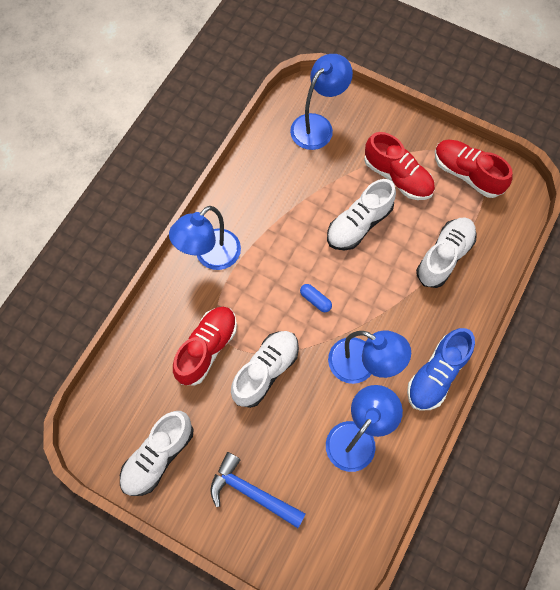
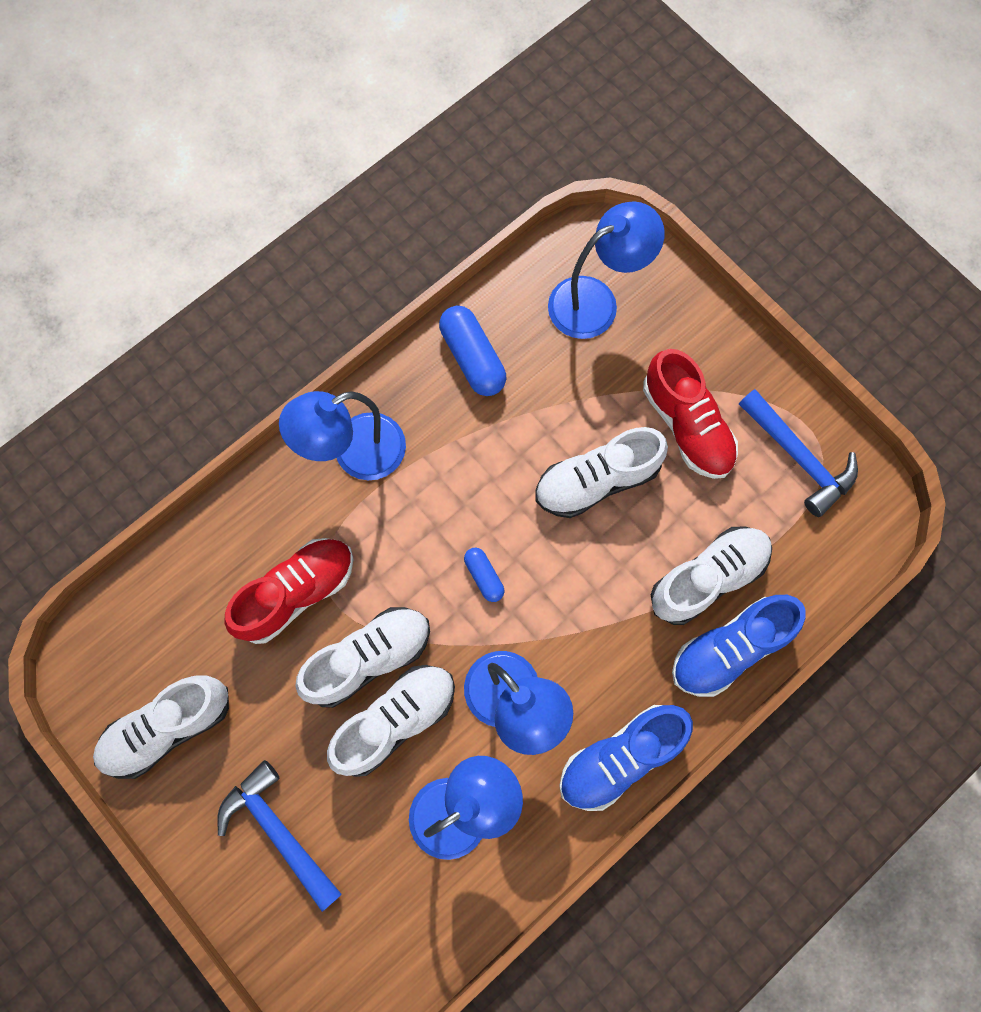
camera: 20 degrees right, 5 degrees up
red shoe [435,140,513,198] -> blue hammer [739,389,858,517]
none -> white shoe [327,665,455,777]
none -> blue capsule [439,306,506,396]
none -> blue shoe [672,595,806,697]

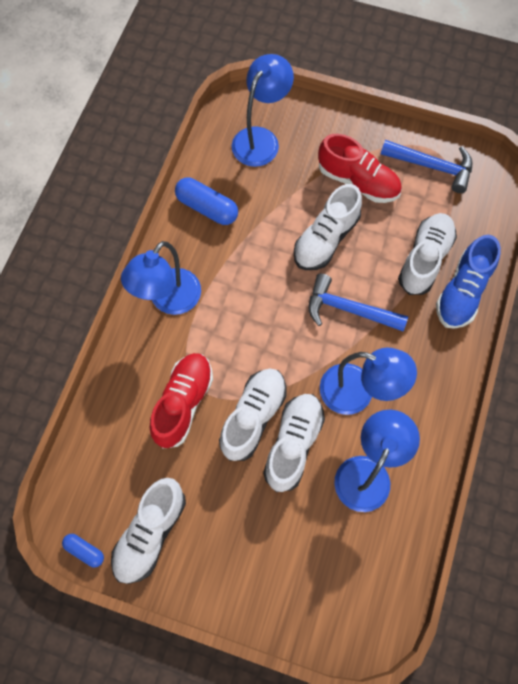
camera: 30 degrees left, 5 degrees down
blue hammer [217,760,342,912] -> blue hammer moved to [308,274,408,331]
blue capsule [464,548,504,602] -> blue capsule moved to [62,534,104,568]
blue shoe [559,705,693,811] -> none

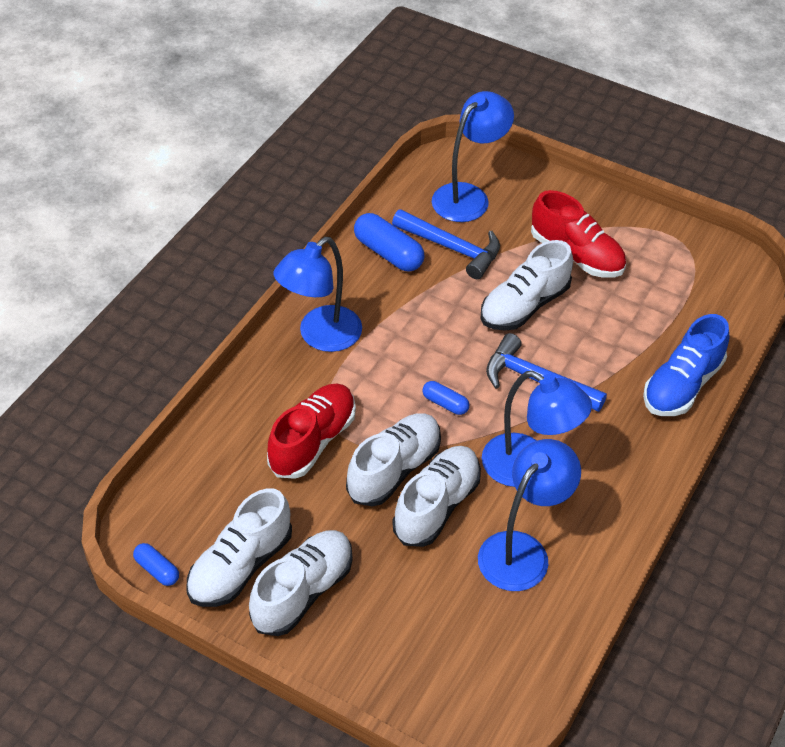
camera: 10 degrees right, 20 degrees down
blue hammer [381,140,472,193] -> blue hammer moved to [392,209,500,279]
white shoe [398,213,457,295] -> white shoe moved to [249,530,352,636]
none -> blue capsule [422,381,469,415]

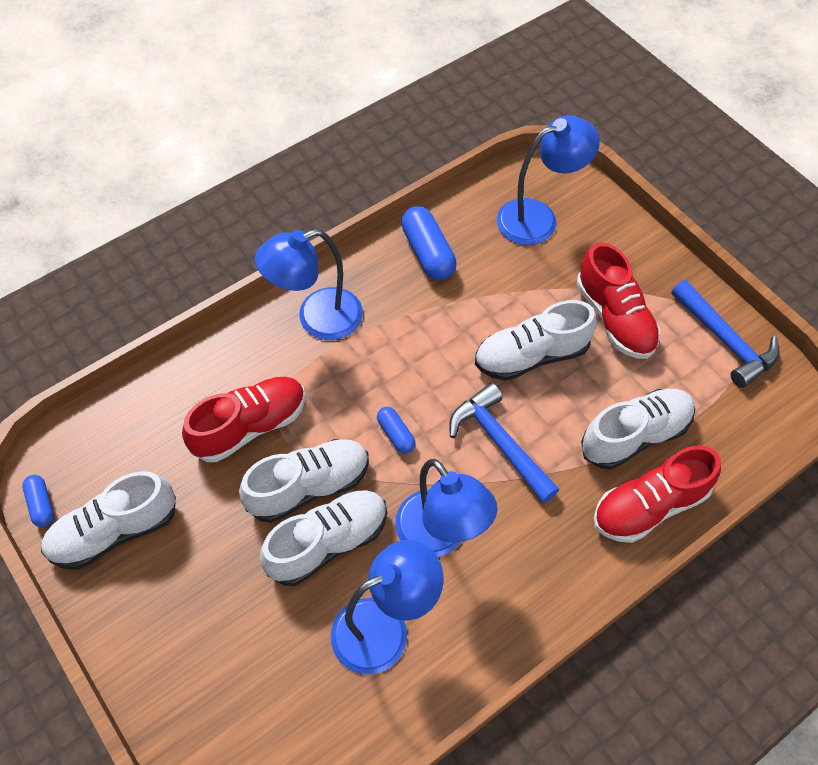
camera: 25 degrees right, 10 degrees up
white shoe [249,530,352,636] -> white shoe moved to [581,389,695,469]
blue hammer [392,209,500,279] -> blue hammer moved to [672,280,780,388]
blue shoe [643,314,729,416] -> red shoe [594,445,721,543]

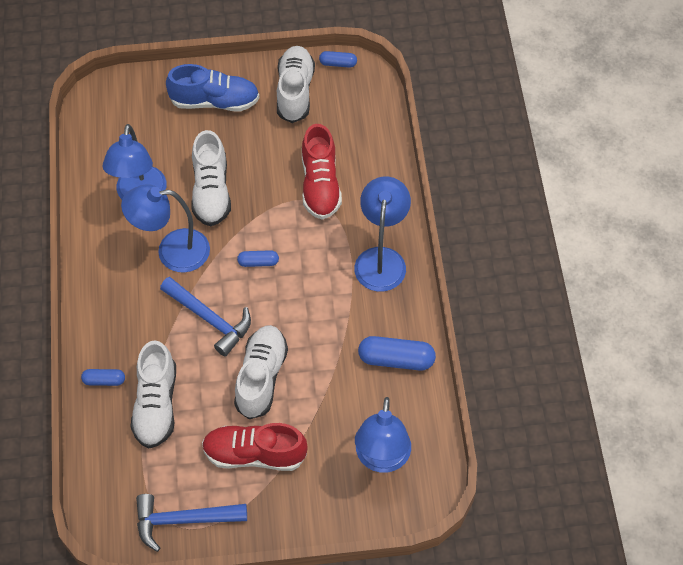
camera: 120 degrees right, 0 degrees up
white shoe [239,439,369,523] -> none
blue hammer [449,383,559,503] -> blue hammer turned 45 degrees clockwise [160,277,251,357]
red shoe [594,445,721,543] -> blue capsule [81,369,125,386]
none -> blue shoe [166,64,259,112]

